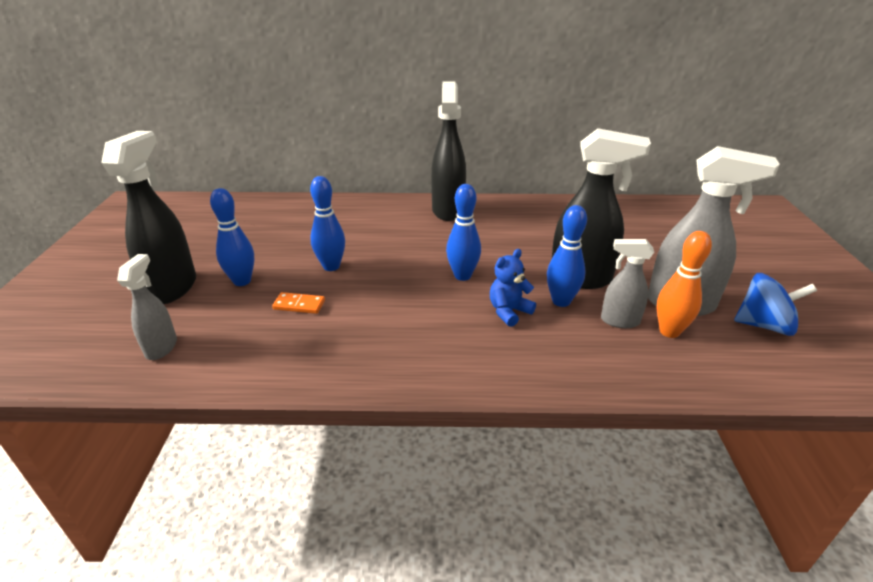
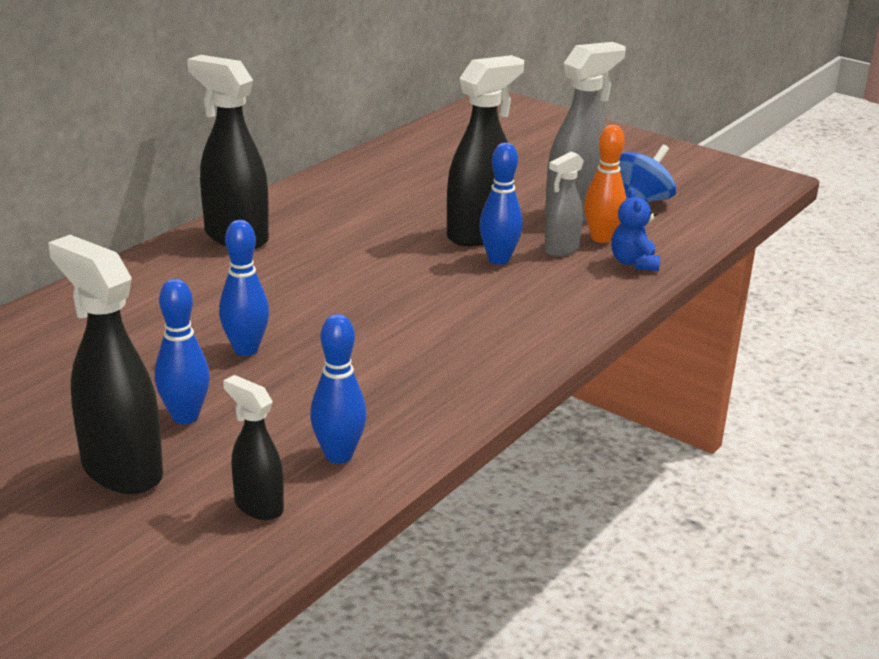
camera: 55 degrees left, 5 degrees down
grey spray bottle [117,254,177,360] -> black spray bottle [223,375,284,520]
orange domino [272,292,325,314] -> none
blue bowling pin [446,184,481,281] -> blue bowling pin moved to [310,314,367,464]
blue teddy bear [490,249,536,327] -> blue teddy bear moved to [611,188,661,271]

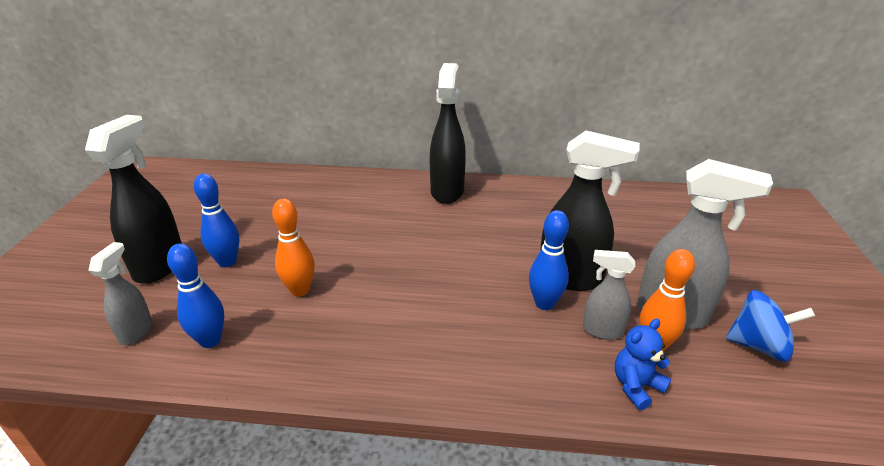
camera: 60 degrees right, 5 degrees up
blue bowling pin [219,220,269,356] -> none
black spray bottle [223,375,284,520] -> grey spray bottle [88,242,153,345]
none -> orange bowling pin [272,199,315,297]

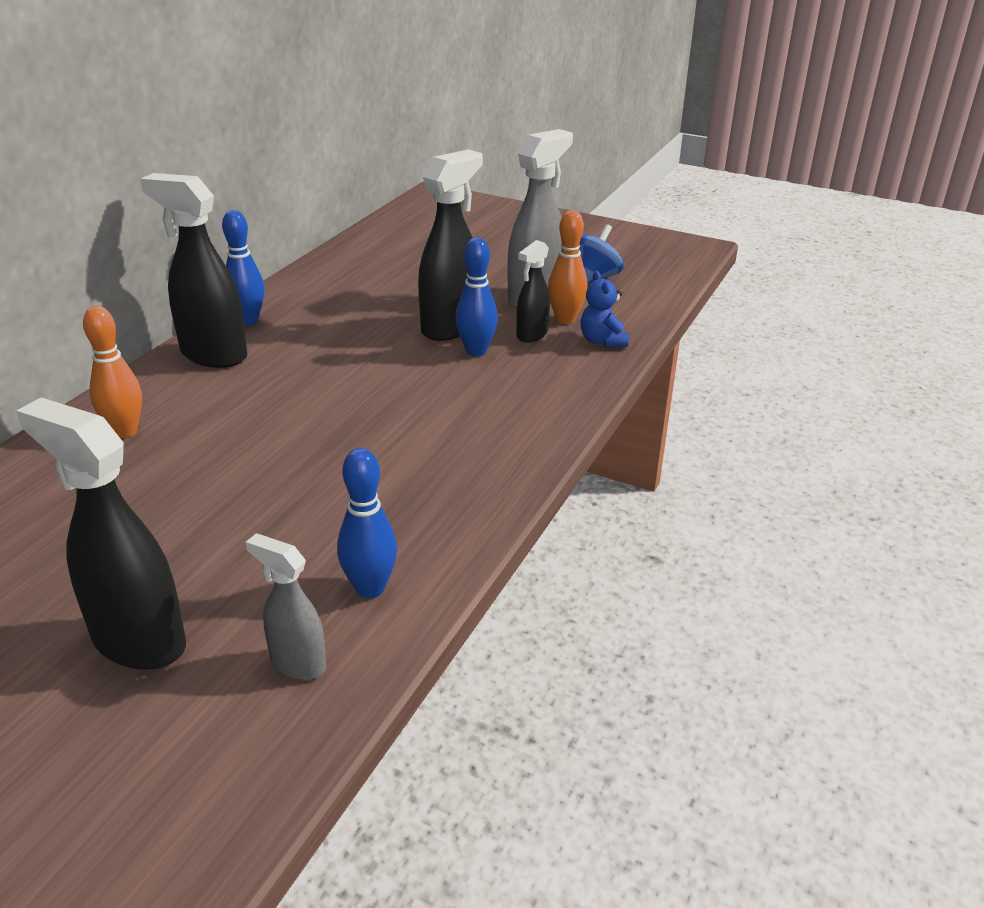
camera: 70 degrees left, 0 degrees up
blue bowling pin [194,174,239,267] -> blue bowling pin moved to [222,210,265,325]
orange bowling pin [272,199,315,297] -> orange bowling pin moved to [83,306,142,438]
grey spray bottle [583,250,635,340] -> black spray bottle [517,240,550,343]

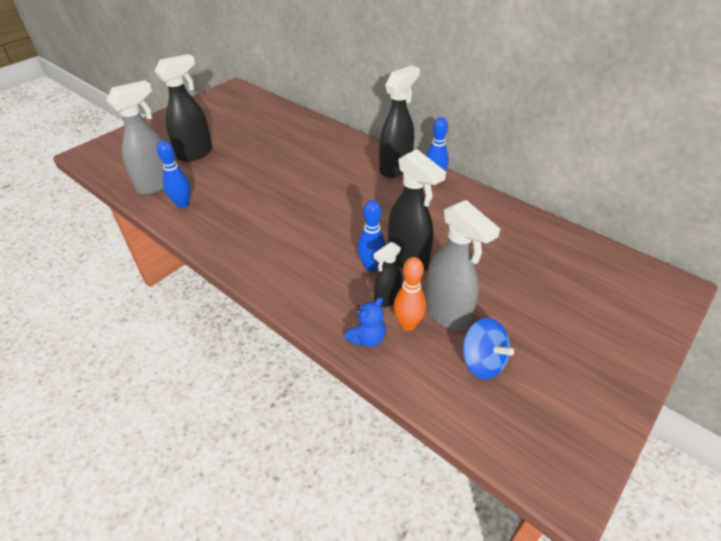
camera: 105 degrees right, 10 degrees up
orange bowling pin [83,306,142,438] -> none
grey spray bottle [246,533,326,680] -> grey spray bottle [106,80,164,195], size x1.78
black spray bottle [517,240,550,343] -> black spray bottle turned 90 degrees counterclockwise [373,242,402,307]
blue teddy bear [580,271,629,347] -> blue teddy bear turned 135 degrees clockwise [344,298,386,347]

